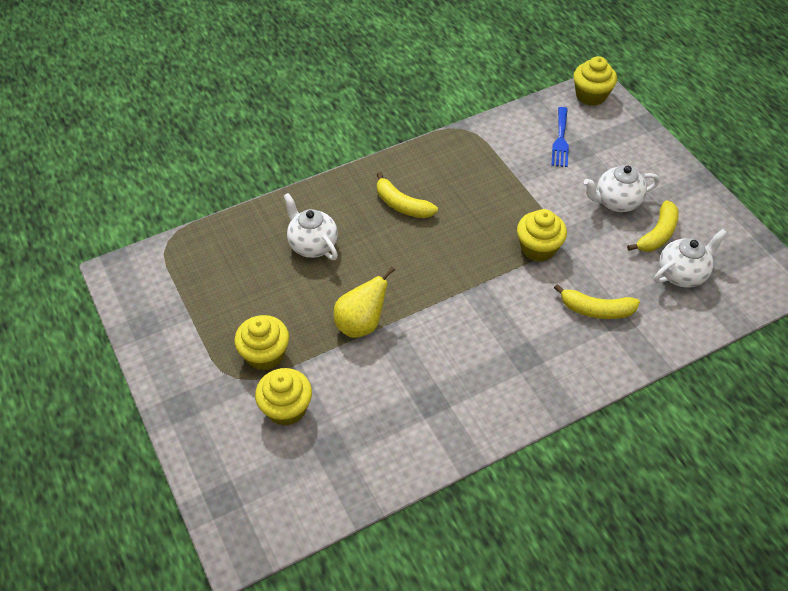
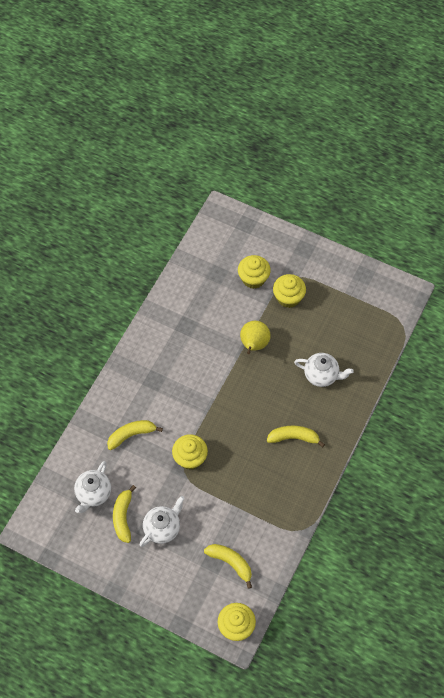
camera: 145 degrees right, 10 degrees up
blue fork [551,107,569,167] -> yellow banana [204,544,252,589]

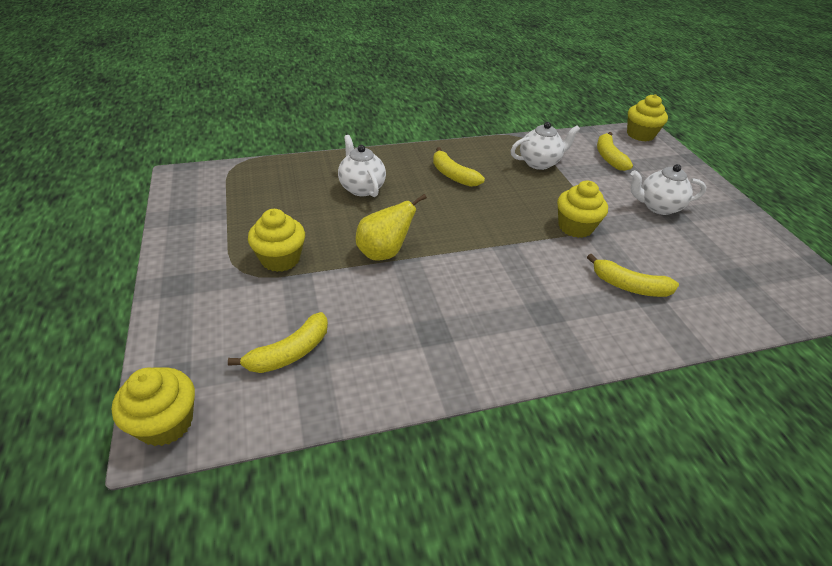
camera: 135 degrees left, 20 degrees down
white teapot [74,461,111,513] -> white teapot moved to [511,122,580,170]
yellow banana [113,485,136,543] -> yellow banana moved to [228,312,328,373]
yellow cupcake [238,255,271,289] -> yellow cupcake moved to [112,367,195,446]

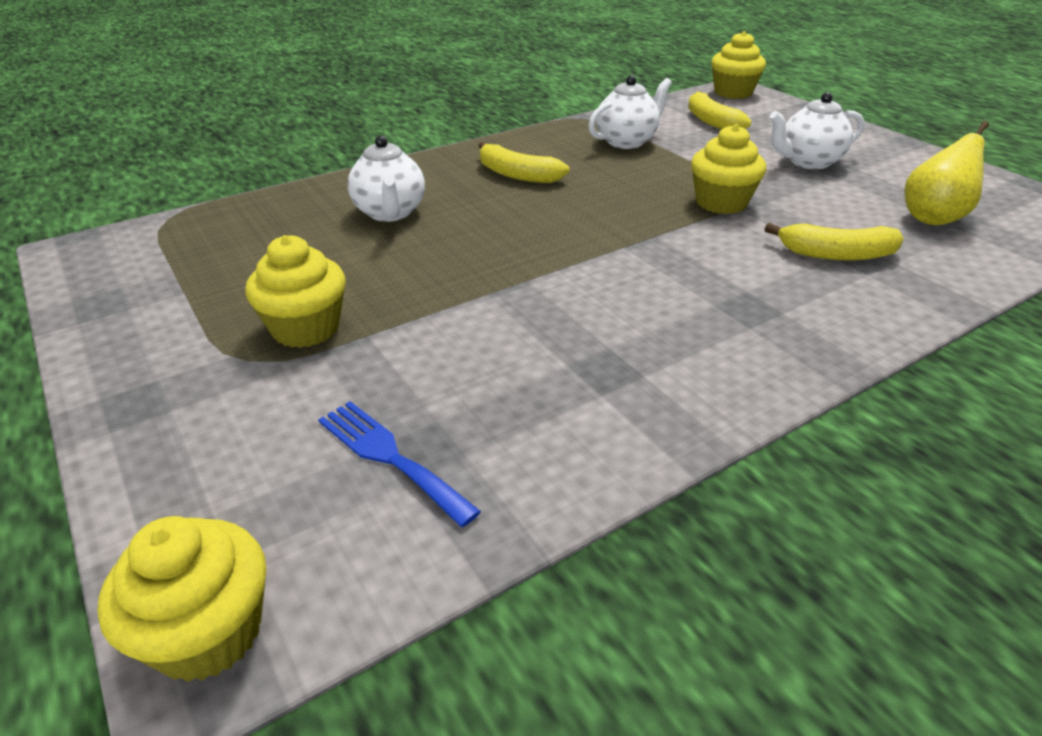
camera: 15 degrees left, 5 degrees down
yellow banana [228,312,328,373] -> blue fork [318,401,481,527]
white teapot [338,135,386,197] -> white teapot turned 150 degrees counterclockwise [348,136,425,222]
yellow pear [356,194,427,261] -> yellow pear moved to [904,121,989,225]

